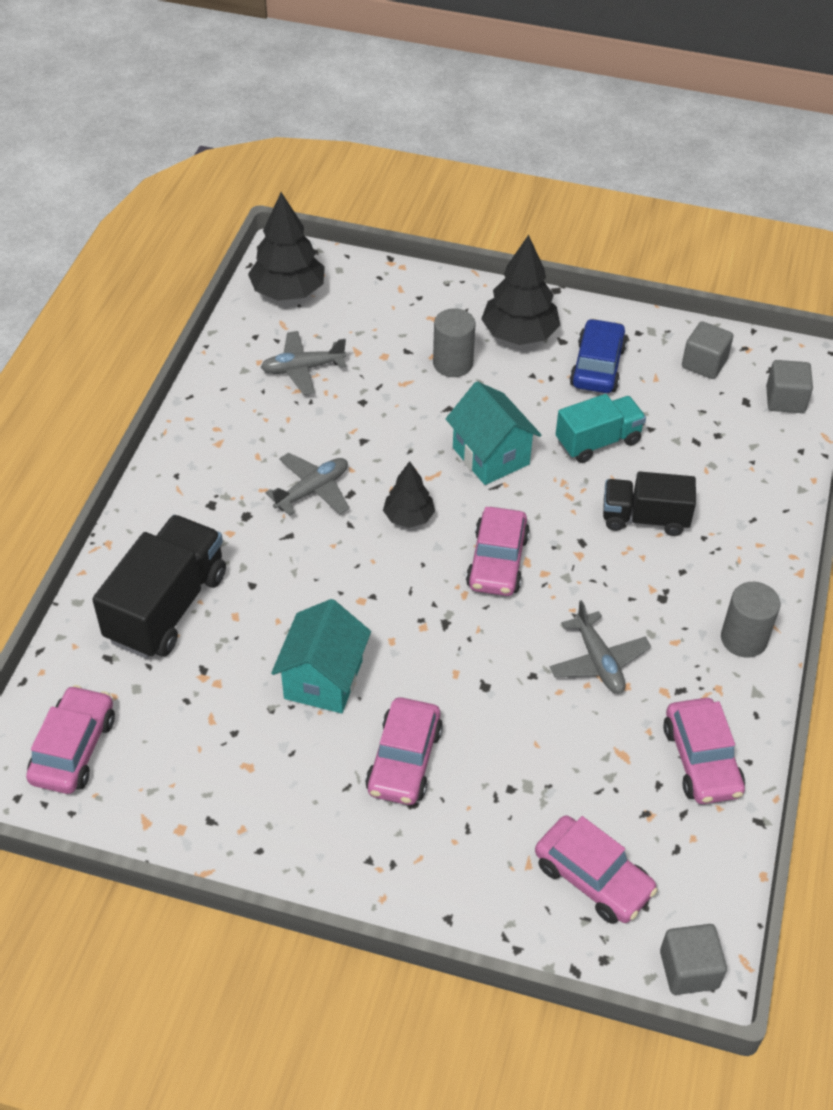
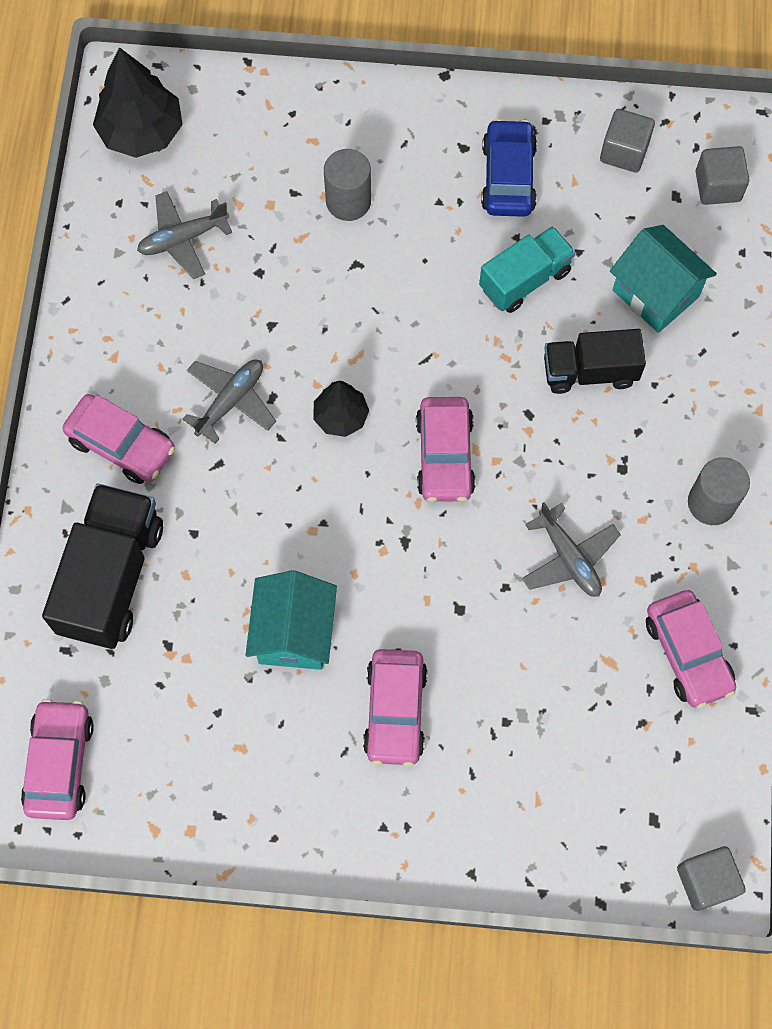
camera: 10 degrees left, 20 degrees up
turquoise house [446,381,541,485] -> turquoise house moved to [610,225,717,333]
black tree [481,235,560,345] -> none
pink car [535,815,658,924] -> pink car moved to [62,394,175,484]

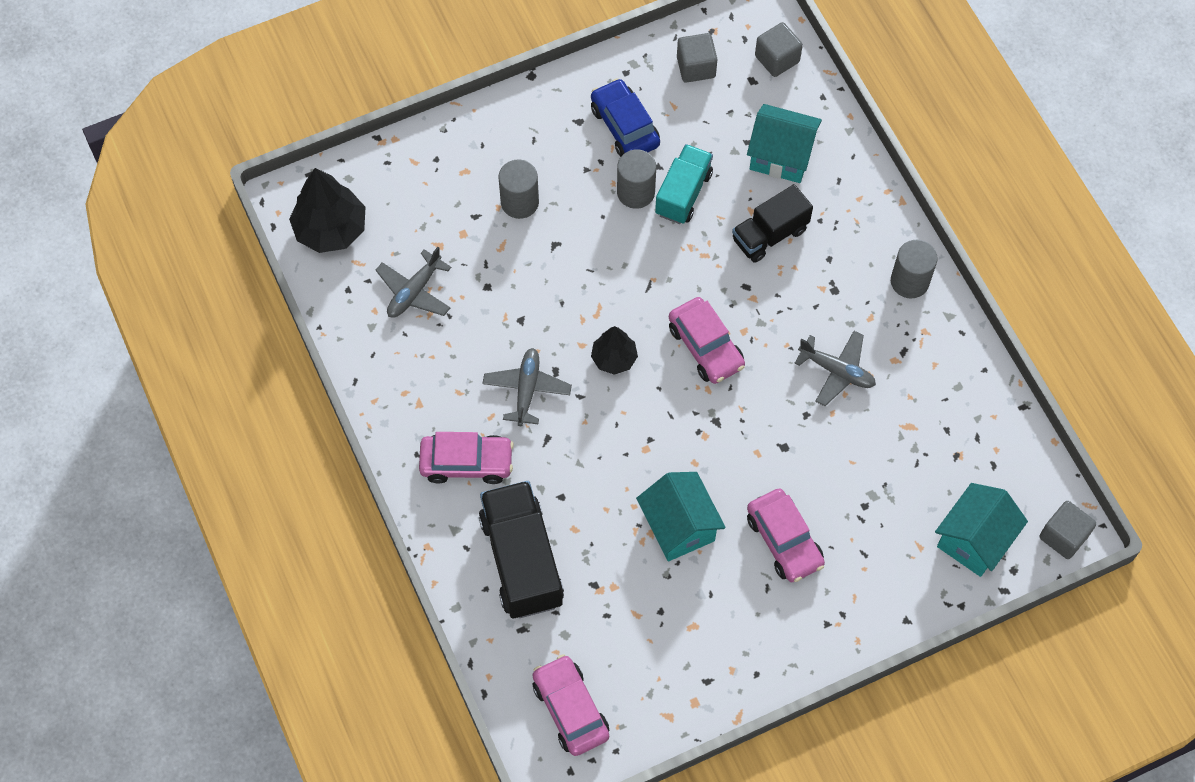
camera: 30 degrees left, 5 degrees down
pink car [646,590,736,708] -> none
none -> grey cylinder [617,150,656,209]
none -> turquoise house [935,483,1028,577]

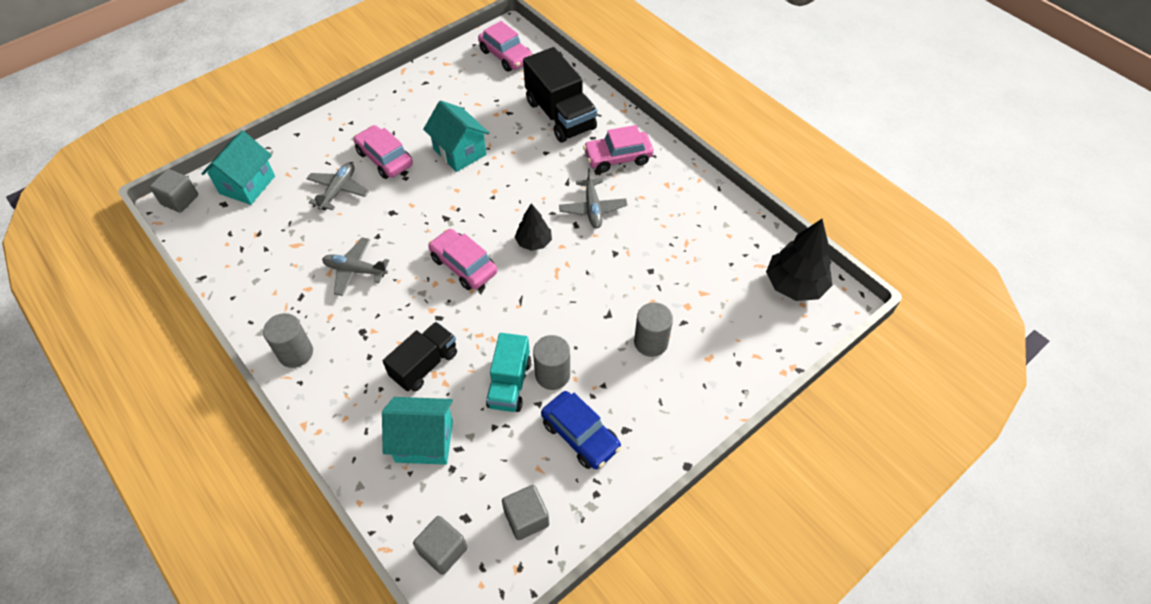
camera: 165 degrees right, 10 degrees down
grey plane [375,247,451,318] -> grey plane moved to [306,163,369,210]

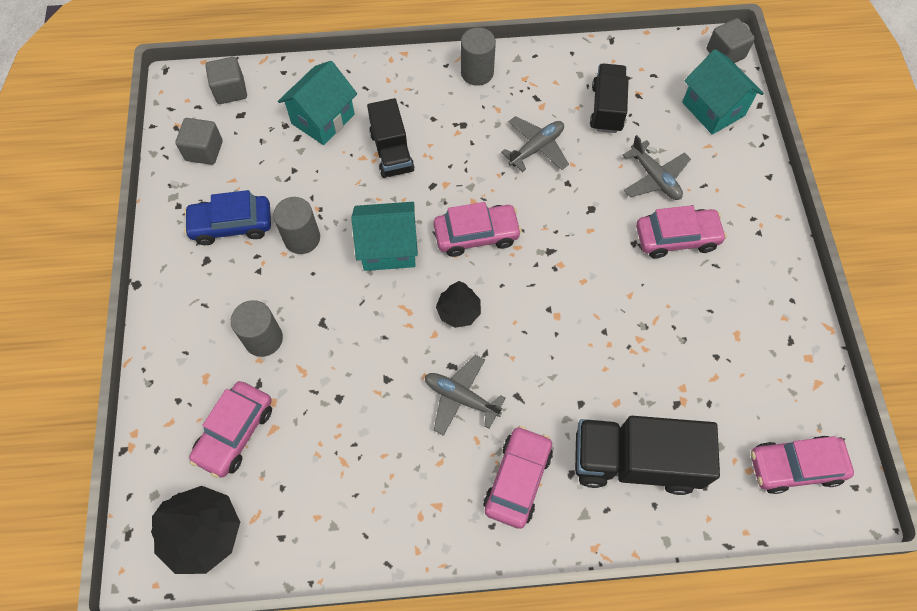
camera: 125 degrees right, 10 degrees up
turquoise house [423,100,489,172] -> turquoise house moved to [351,202,418,271]
turquoise truck [486,333,531,412] -> none
none -> pink car [189,381,272,478]
none -> black truck [590,63,629,133]

